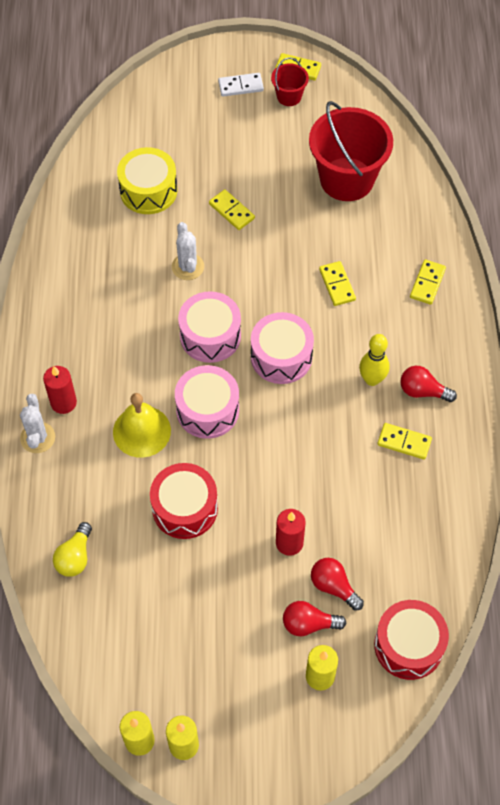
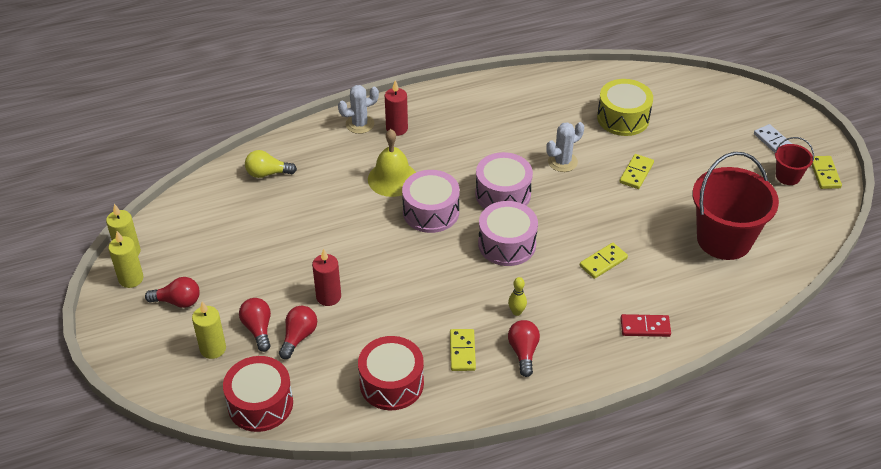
camera: 70 degrees right, 15 degrees down
red drum [150,463,218,539] -> red drum moved to [358,336,424,410]
yellow bowling pin [359,334,390,386] -> yellow bowling pin [508,277,527,316], size x0.64
yellow domino [410,260,446,305] -> red domino [621,314,671,337]
none -> red light bulb [145,277,200,308]

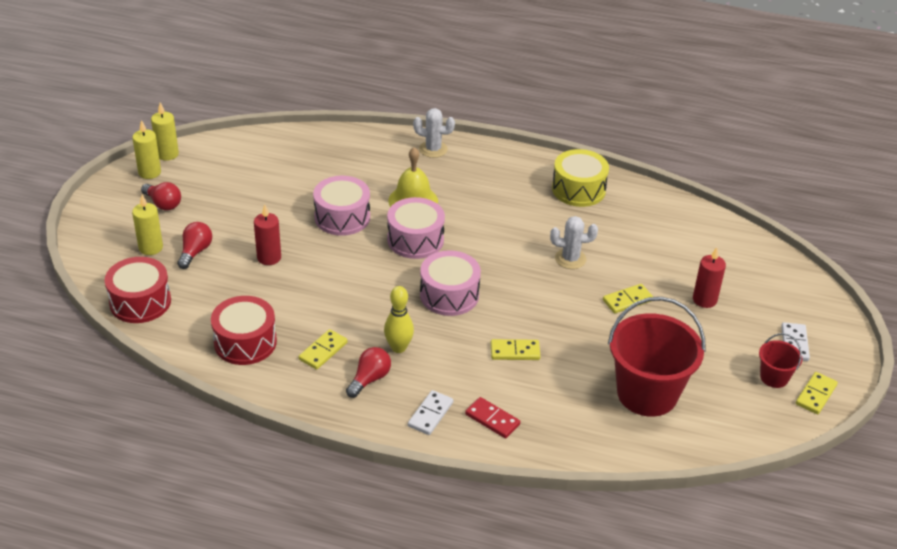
camera: 35 degrees right, 5 degrees down
yellow light bulb [245,150,297,178] -> none
red light bulb [279,306,317,359] -> none
red candle [385,80,408,136] -> red candle moved to [693,247,726,308]
pink drum [475,152,533,209] -> pink drum moved to [313,176,370,236]
yellow bowling pin [508,277,527,316] -> yellow bowling pin [384,286,414,353], size x1.57
yellow drum [597,79,653,136] -> yellow drum moved to [552,149,609,207]
none -> white domino [408,390,453,435]

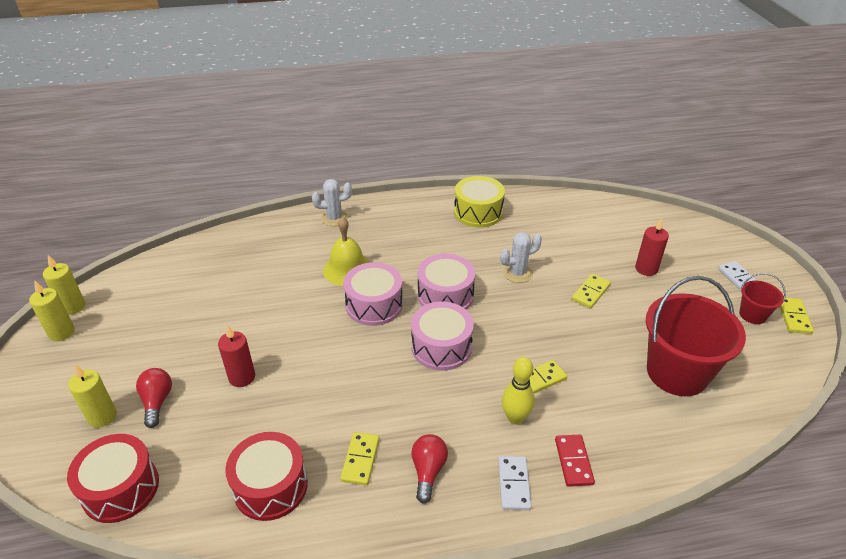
camera: 25 degrees left, 0 degrees up
red light bulb [141,182,181,211] -> none
pink drum [313,176,370,236] -> pink drum moved to [418,254,475,310]
yellow bowling pin [384,286,414,353] -> yellow bowling pin moved to [502,357,535,425]
red domino [465,397,520,438] -> red domino turned 75 degrees clockwise [555,435,595,487]

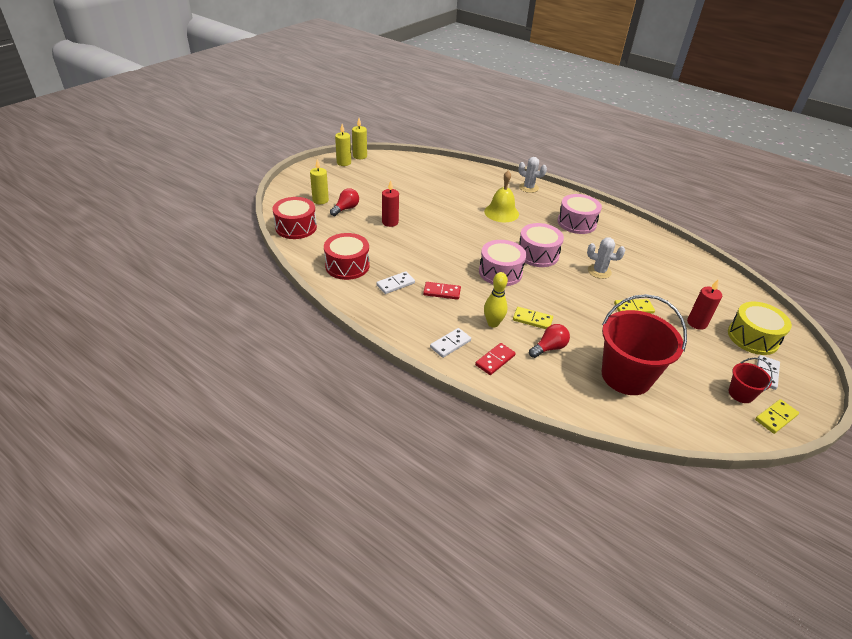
camera: 45 degrees right, 0 degrees up
yellow domino [341,432,379,485] -> white domino [376,271,415,294]
pink drum [343,262,403,326] -> pink drum moved to [557,194,602,234]
red light bulb [411,434,448,503] -> red light bulb moved to [529,324,570,358]
yellow drum [454,176,505,228] -> yellow drum moved to [728,302,792,355]
none -> red domino [423,282,461,300]

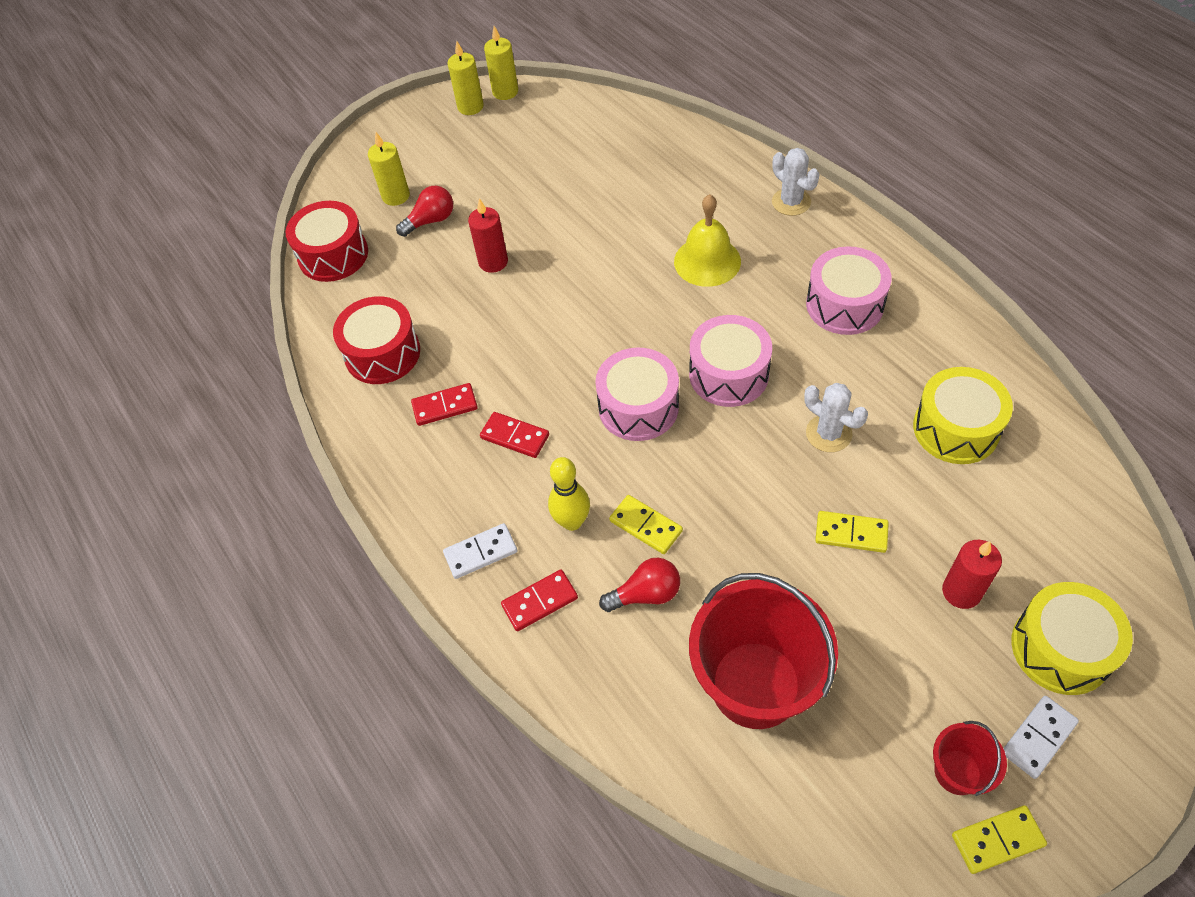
camera: 25 degrees right, 15 degrees up
white domino [376,271,415,294] -> red domino [411,383,478,426]
none -> yellow drum [913,367,1013,464]

